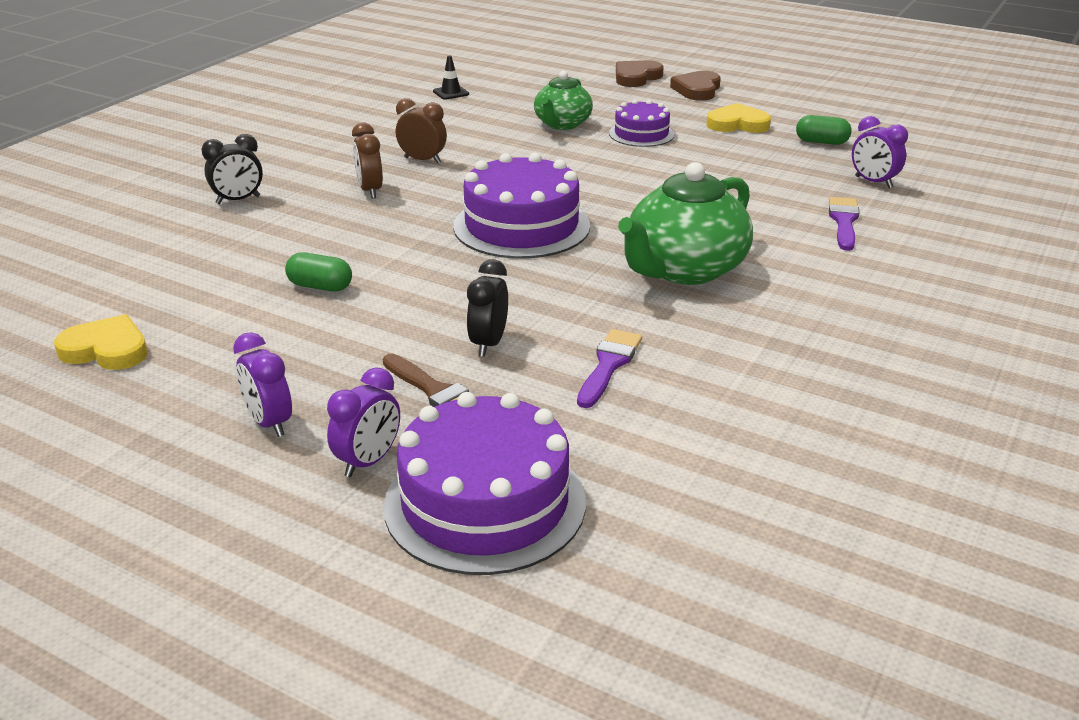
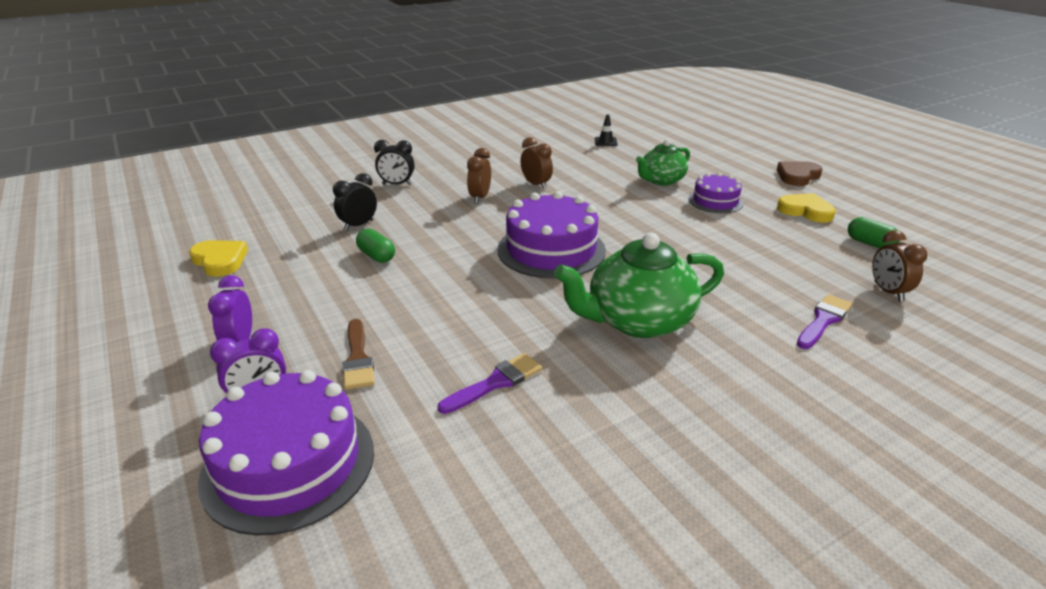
camera: 30 degrees right, 0 degrees up
black clock [467,259,508,357] -> black clock moved to [333,173,377,231]
brown heart [616,60,664,87] -> none
purple clock [852,116,908,188] -> brown clock [872,230,927,302]

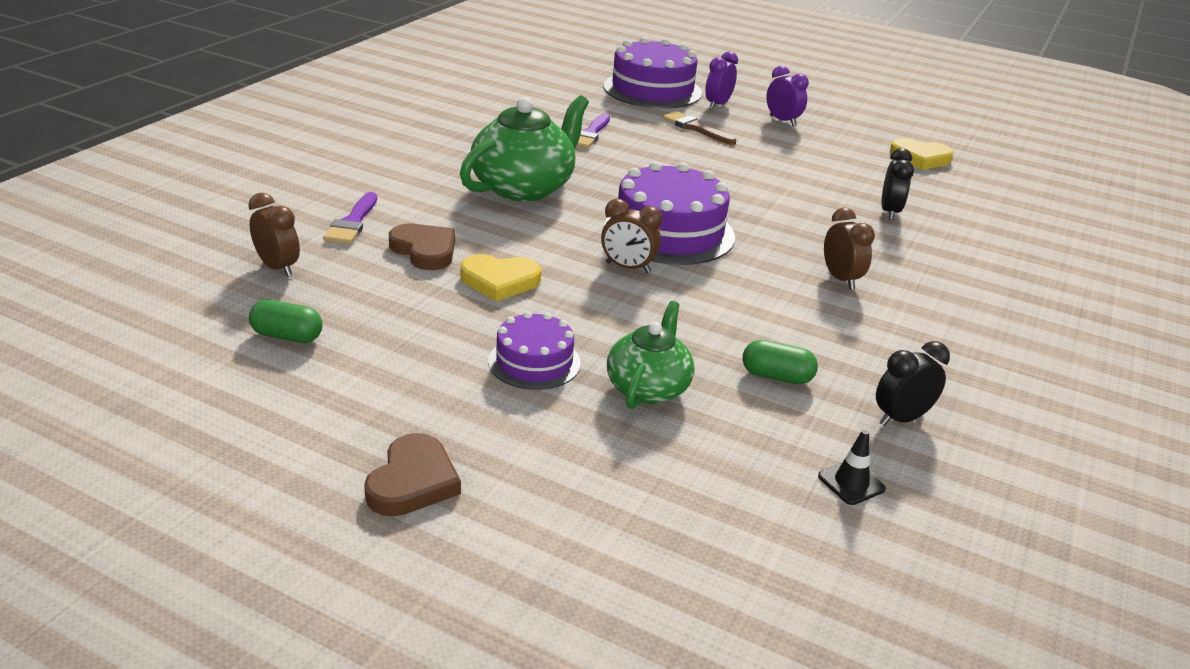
camera: 145 degrees right, 0 degrees up
green capsule [356,228,395,263] -> green capsule moved to [743,340,818,384]
black clock [374,140,414,185] -> black clock moved to [876,341,950,426]
brown clock [521,137,553,189] -> brown clock moved to [601,199,662,273]
yellow heart [777,193,836,223] -> yellow heart moved to [460,254,541,302]
none -> brown heart [389,224,455,270]

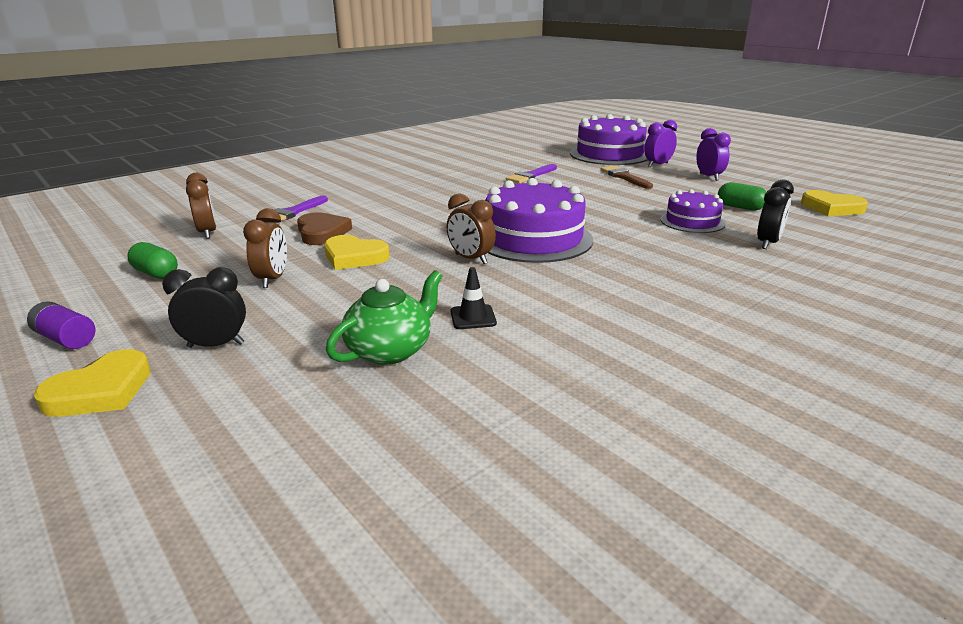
camera: 25 degrees right, 5 degrees down
brown heart [364,433,461,516] -> yellow heart [34,349,151,417]
green teapot [460,95,589,202] -> none
purple cake [488,311,581,390] -> purple cake moved to [660,189,725,233]
green capsule [743,340,818,384] -> green capsule moved to [718,182,766,211]
black traffic cone [818,430,886,505] -> black traffic cone moved to [450,267,497,329]
brown clock [824,208,875,290] -> brown clock moved to [243,208,287,288]
black clock [876,341,950,426] -> black clock moved to [162,267,246,348]
none -> purple battery [27,301,96,349]

